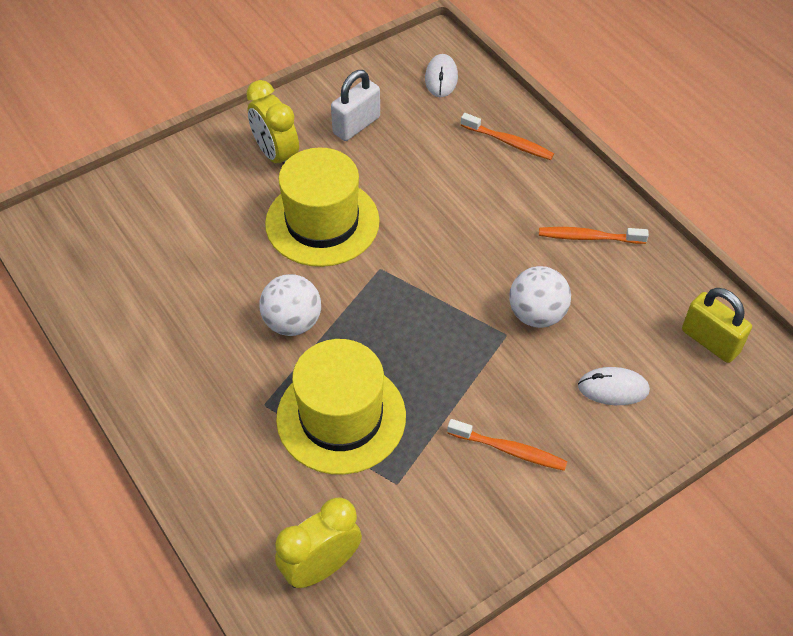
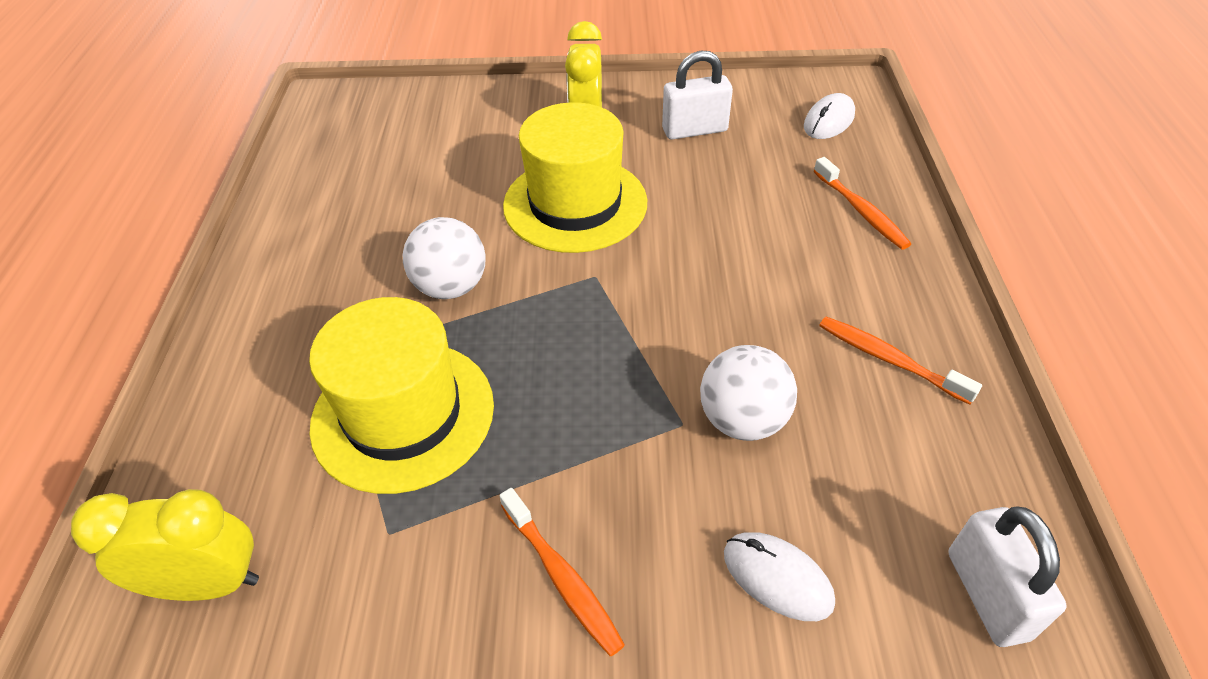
camera: 35 degrees right, 5 degrees down
yellow padlock [682,288,752,363] -> white padlock [948,506,1067,647]

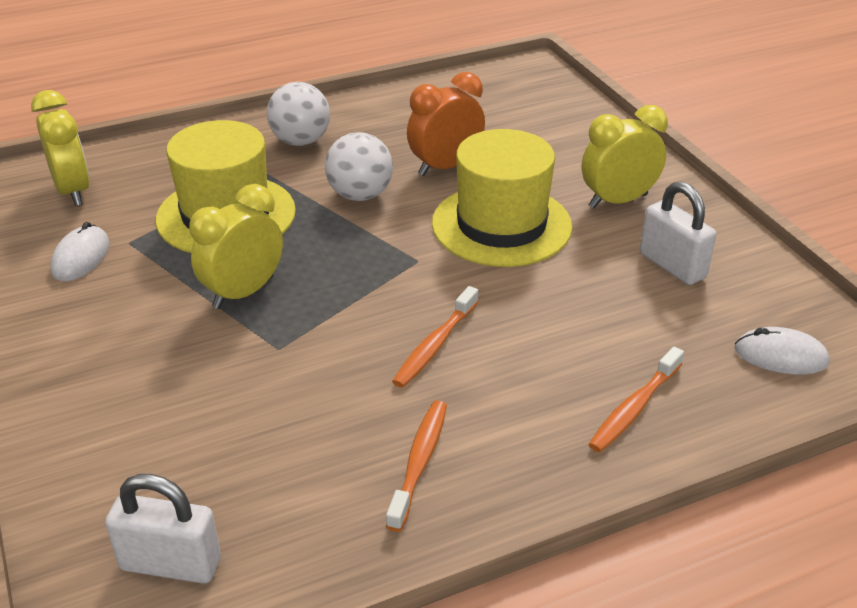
camera: 65 degrees right, 10 degrees down
orange toothbrush [500,488,625,656] -> orange toothbrush moved to [392,286,479,388]
white ball [700,345,797,441] -> white ball moved to [267,82,330,146]
white mouse [724,532,835,621] -> white mouse moved to [50,222,109,281]
white padlock [948,506,1067,647] -> white padlock turned 45 degrees clockwise [105,474,221,583]
none -> yellow clock [189,184,283,309]
none -> orange clock [407,72,485,176]

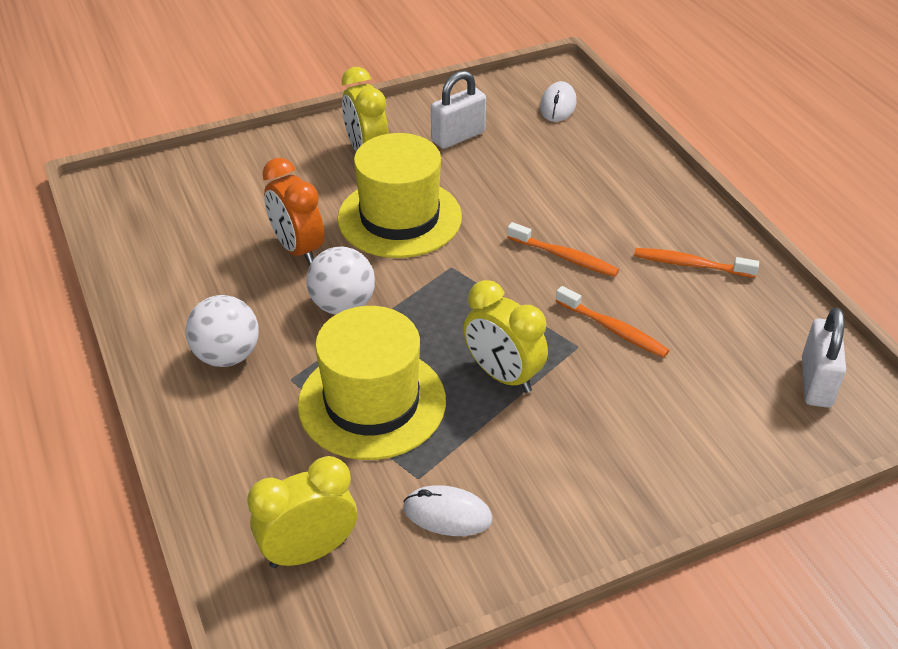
camera: 90 degrees left, 5 degrees up
orange toothbrush [588,346,684,453] -> orange toothbrush moved to [556,286,670,358]

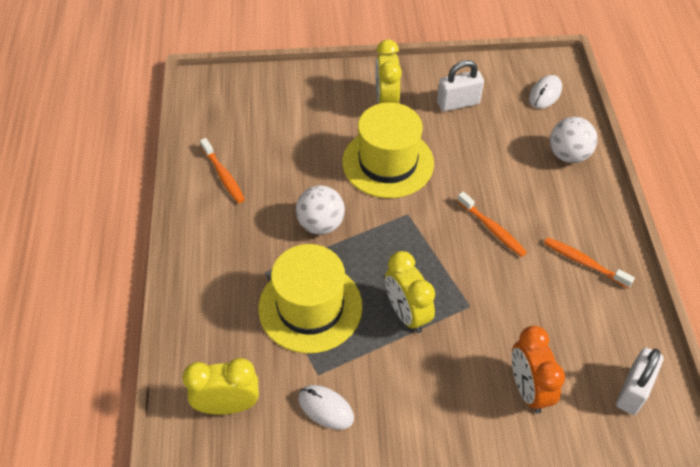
camera: 20 degrees right, 10 degrees up
white ball [185,295,259,367] -> white ball moved to [550,117,598,163]
orange clock [262,158,324,265] -> orange clock moved to [512,326,565,414]
orange toothbrush [556,286,670,358] -> orange toothbrush moved to [200,138,245,203]

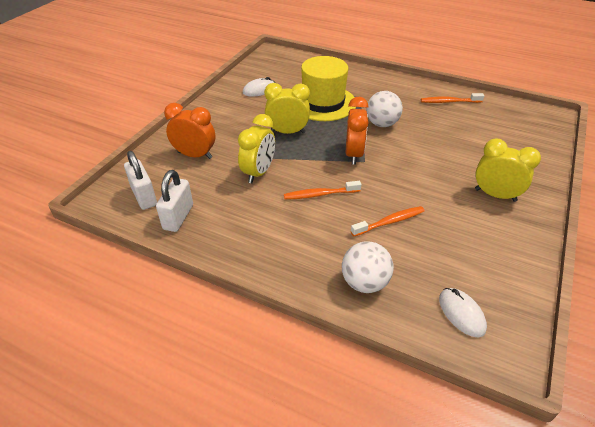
camera: 120 degrees right, 10 degrees down
yellow clock [182,358,259,415] -> yellow clock moved to [238,114,275,183]
yellow hat [342,102,434,198] -> none
white padlock [437,60,484,112] -> white padlock moved to [156,170,193,232]
orange toothbrush [544,237,635,288] -> orange toothbrush moved to [351,206,425,236]
none -> orange clock [346,97,369,165]

